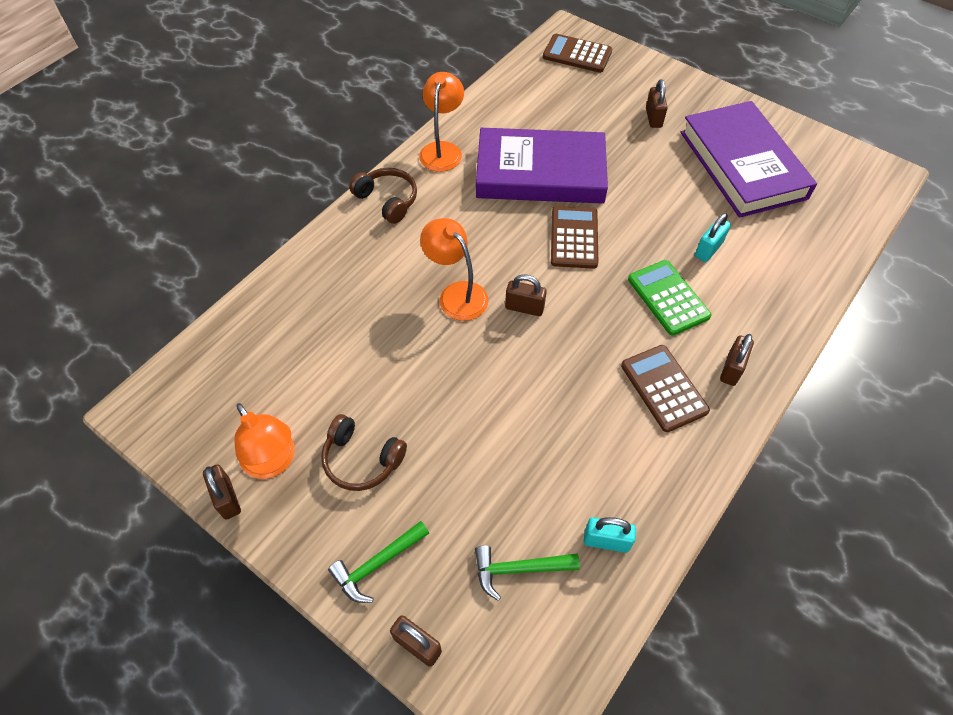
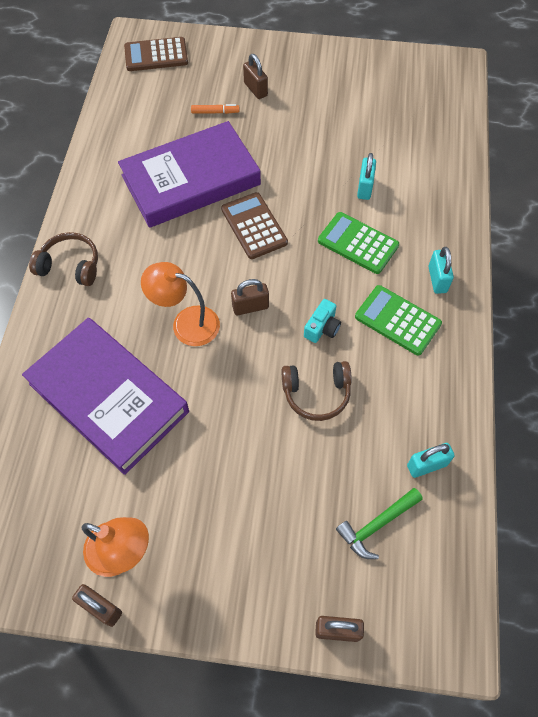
camera: 30 degrees left, 5 degrees up
brown headphones [321,414,407,491] -> brown headphones moved to [281,361,352,421]
green hammer [328,521,429,603] -> none
orange lamp [419,72,464,172] -> none
brown calculator [621,345,710,432] -> green calculator [355,285,442,356]
purple book [681,101,817,218] -> purple book moved to [22,318,189,475]
brown padlock [720,334,754,386] -> turquoise padlock [428,247,454,294]
none -> orange marker [191,104,240,114]
none -> turquoise camera [304,299,341,343]

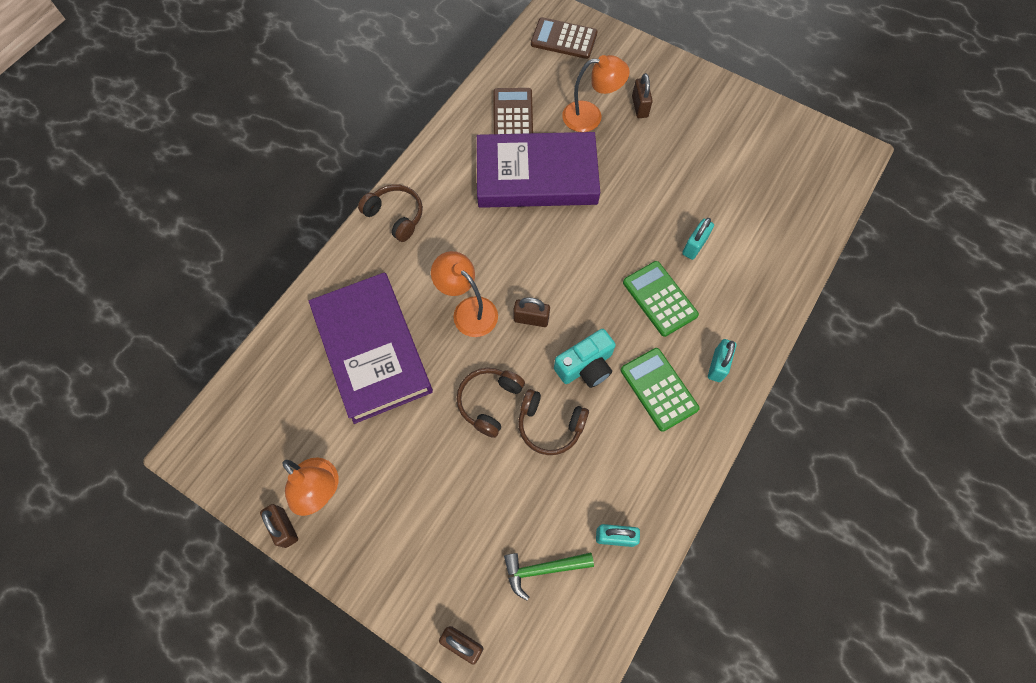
camera: 25 degrees right, 5 degrees up
orange marker [191,104,240,114] -> orange lamp [562,55,630,132]
brown calculator [221,192,288,259] -> brown calculator moved to [494,88,533,134]
turquoise camera [304,299,341,343] -> turquoise camera [554,329,616,388], size x1.51
none -> brown headphones [456,368,525,438]

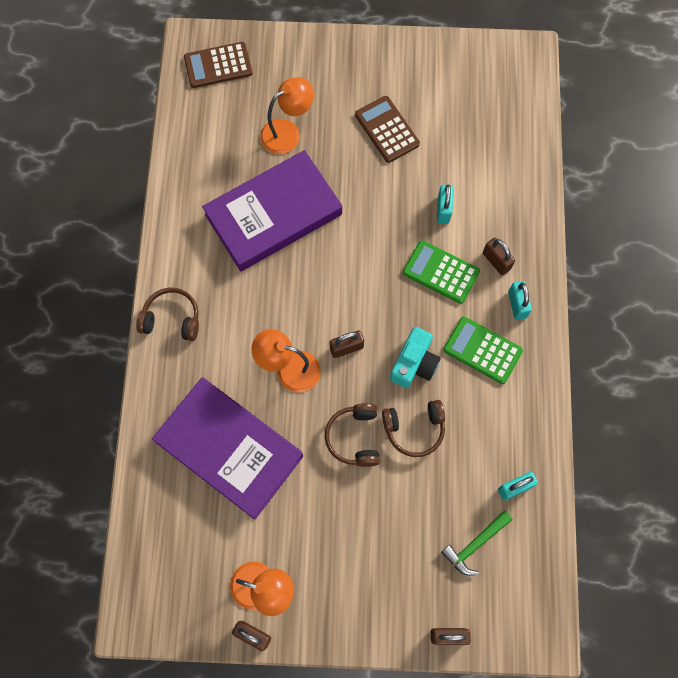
camera: 30 degrees left, 5 degrees up
brown calculator [494,88,533,134] -> brown calculator moved to [355,96,420,163]
brown padlock [632,73,653,118] -> brown padlock moved to [483,238,515,275]

